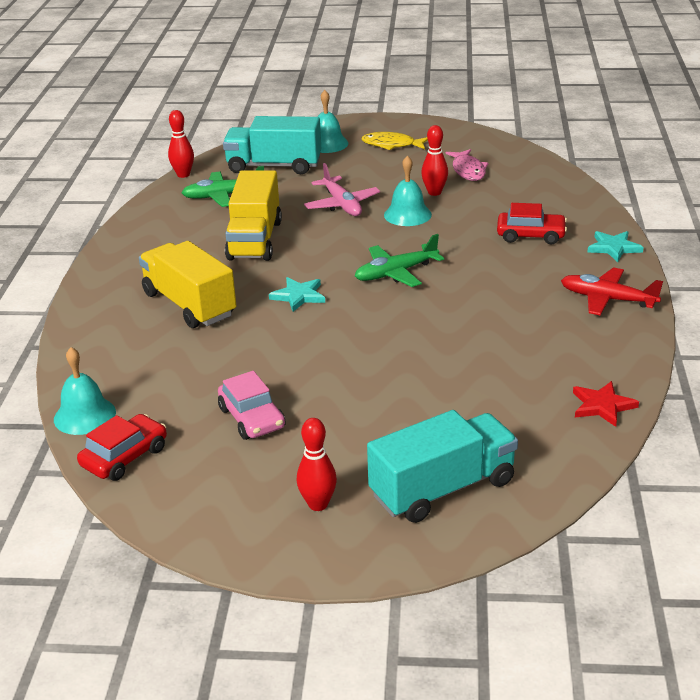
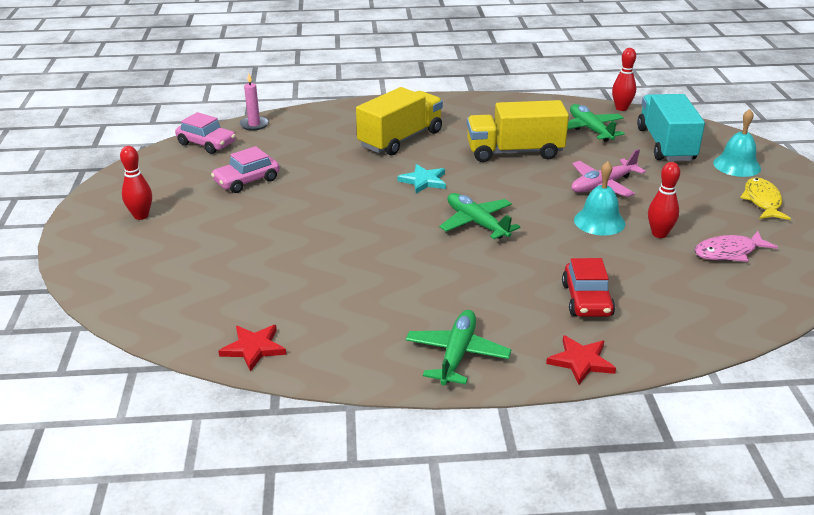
camera: 80 degrees right, 0 degrees up
turquoise bell [54,347,116,435] -> pink candle [239,73,269,131]
red car [77,414,167,481] -> pink car [175,112,236,154]
turquoise truck [367,410,518,523] -> none
red plane [561,267,663,315] -> green plane [406,310,511,385]
turquoise star [588,231,644,262] -> red star [546,335,616,385]

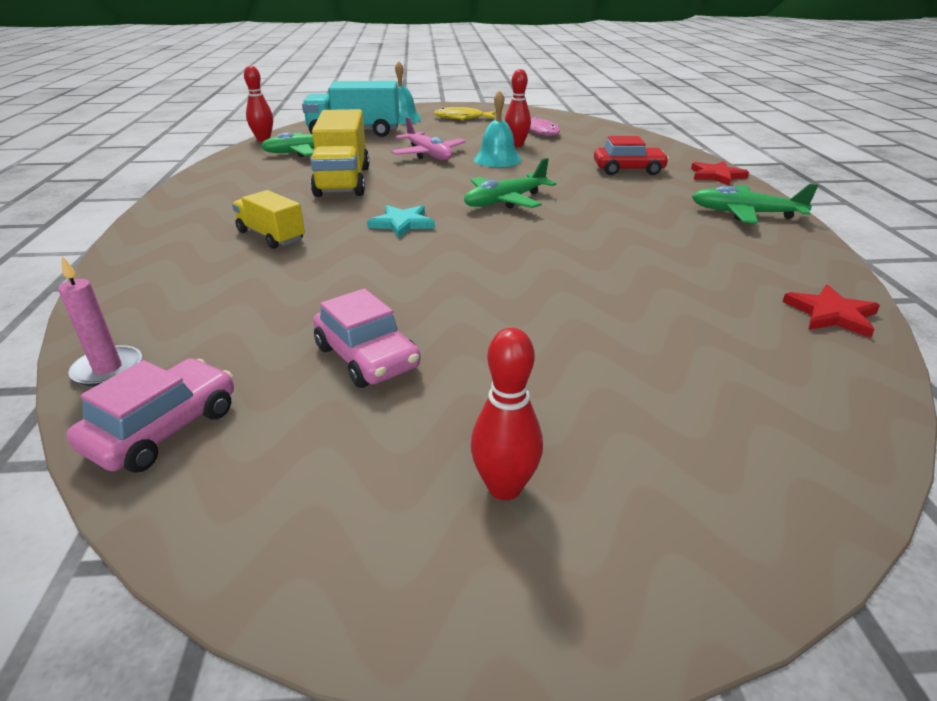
camera: 90 degrees left, 0 degrees up
yellow truck [356,87,443,155] -> yellow truck [232,190,305,249], size x0.59

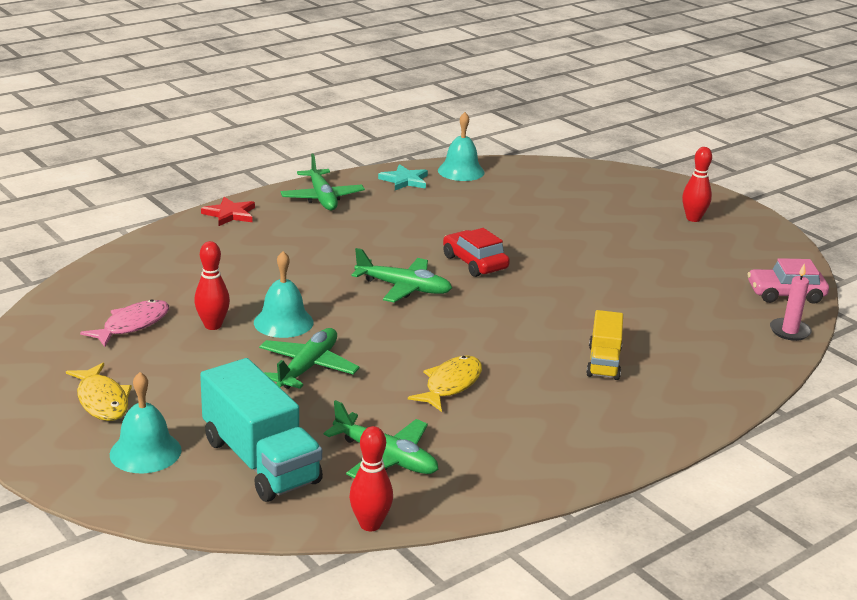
camera: 125 degrees left, 5 degrees down
yellow truck [311,109,370,197] -> yellow fish [408,355,482,412]
pink car [313,289,421,388] -> none
turquoise star [367,205,435,238] -> turquoise star moved to [378,164,428,190]
pink plane [391,117,466,160] -> green plane [259,328,360,389]
red car [594,136,669,175] -> red car moved to [443,228,510,277]
red star [782,285,880,338] -> turquoise bell [438,112,485,181]

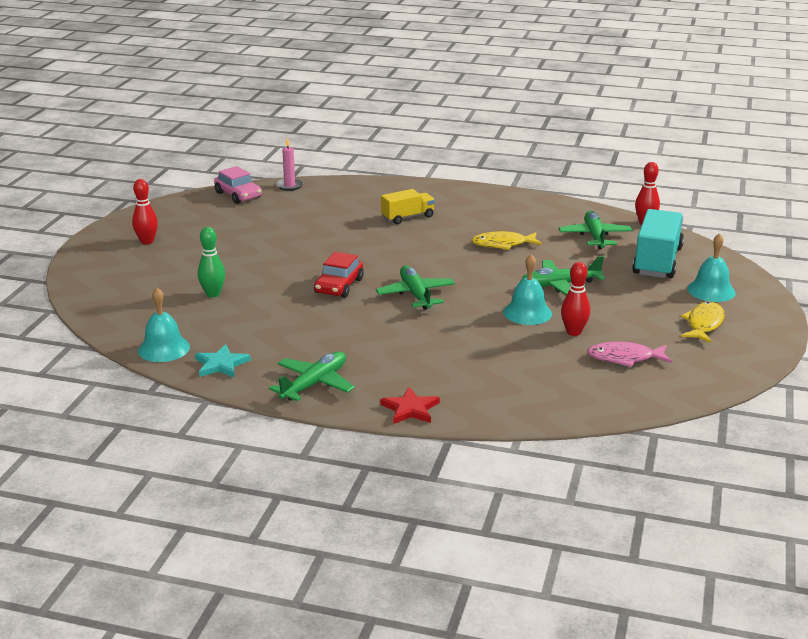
camera: 125 degrees left, 0 degrees up
none -> green bowling pin [198,227,225,298]

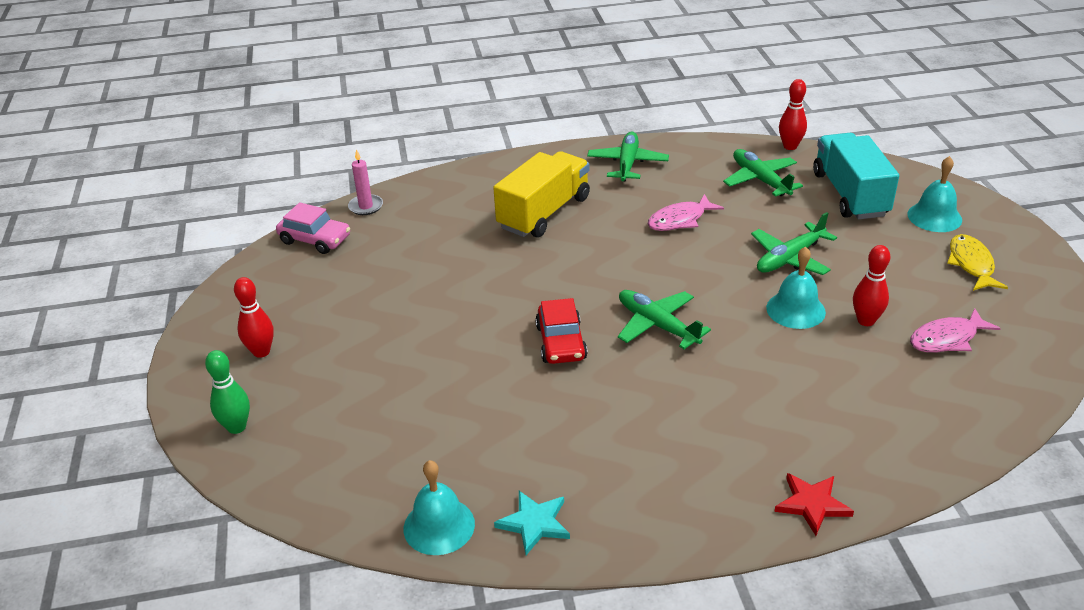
camera: 25 degrees left, 10 degrees up
green bowling pin [198,227,225,298] -> green bowling pin moved to [205,350,250,434]
green plane [269,351,355,401] -> green plane moved to [587,132,669,181]
yellow truck [381,189,435,224] -> yellow truck [493,151,590,237], size x1.71
yellow fish [471,231,542,250] -> pink fish [648,194,724,231]

